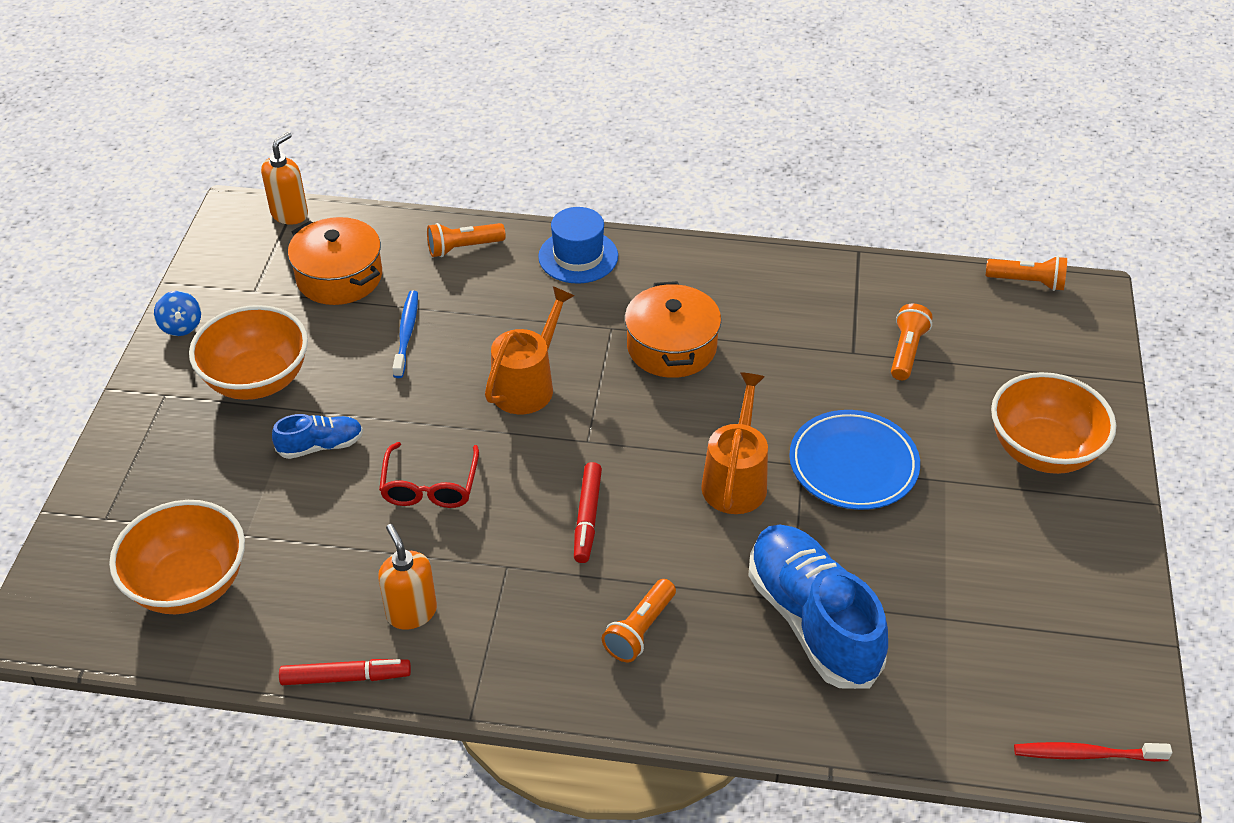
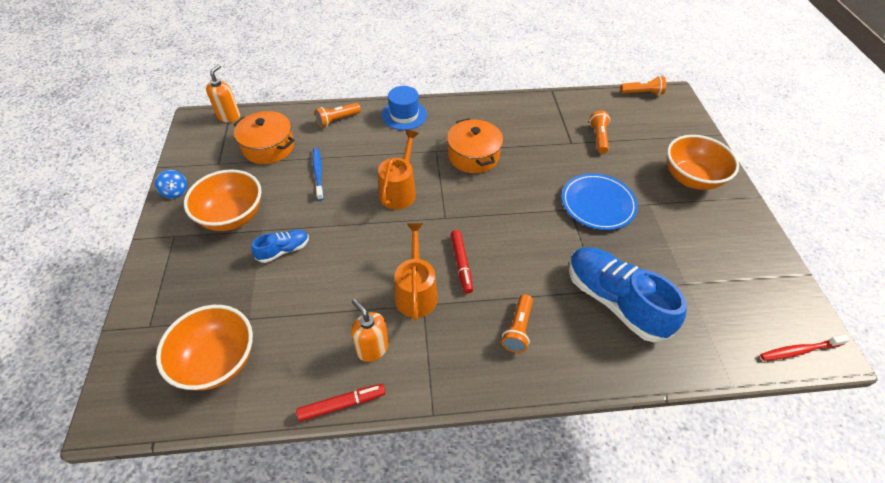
camera: 15 degrees left, 5 degrees up
red glasses [379,442,479,508] -> none
orange watering can [701,372,768,514] -> orange watering can moved to [395,223,438,321]

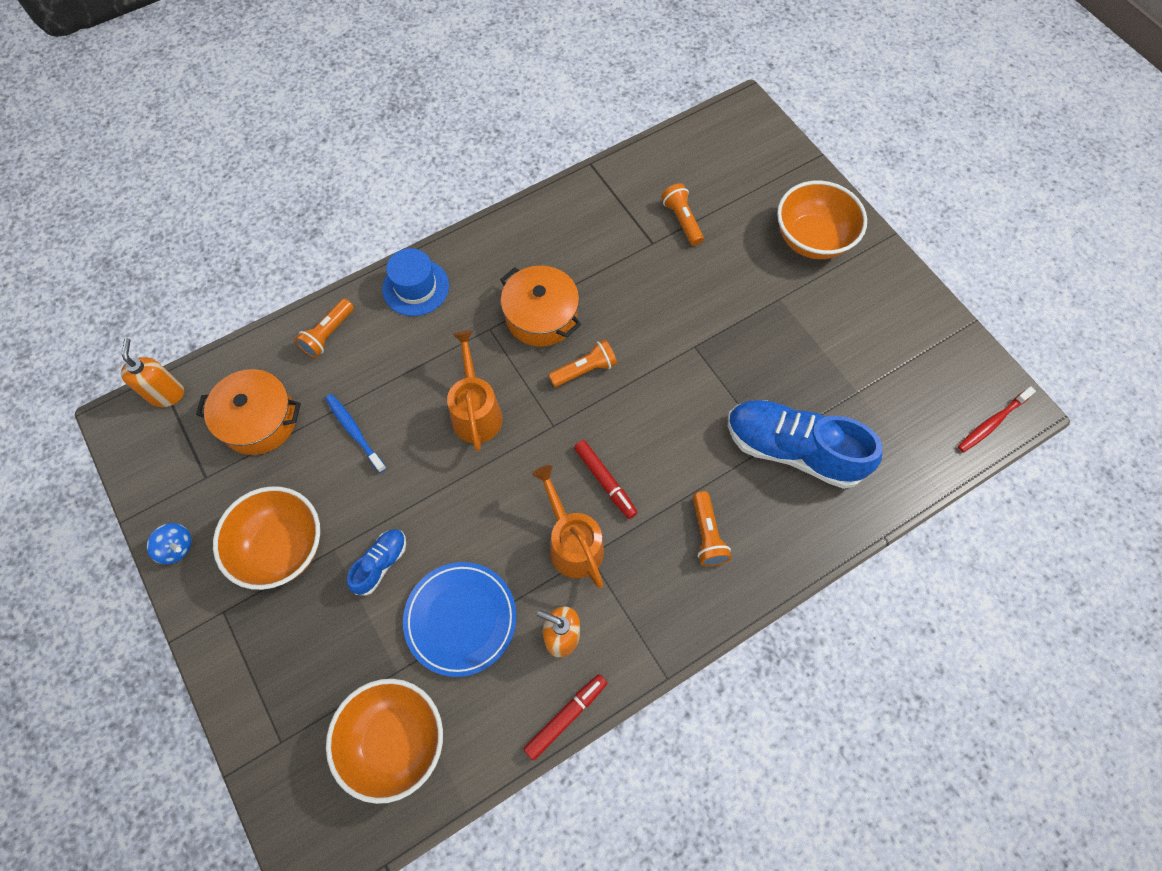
camera: 25 degrees left, 15 degrees up
blue plate [562,173,638,230] -> blue plate moved to [403,562,517,677]
orange flashlight [620,76,666,95] -> orange flashlight moved to [548,339,617,387]

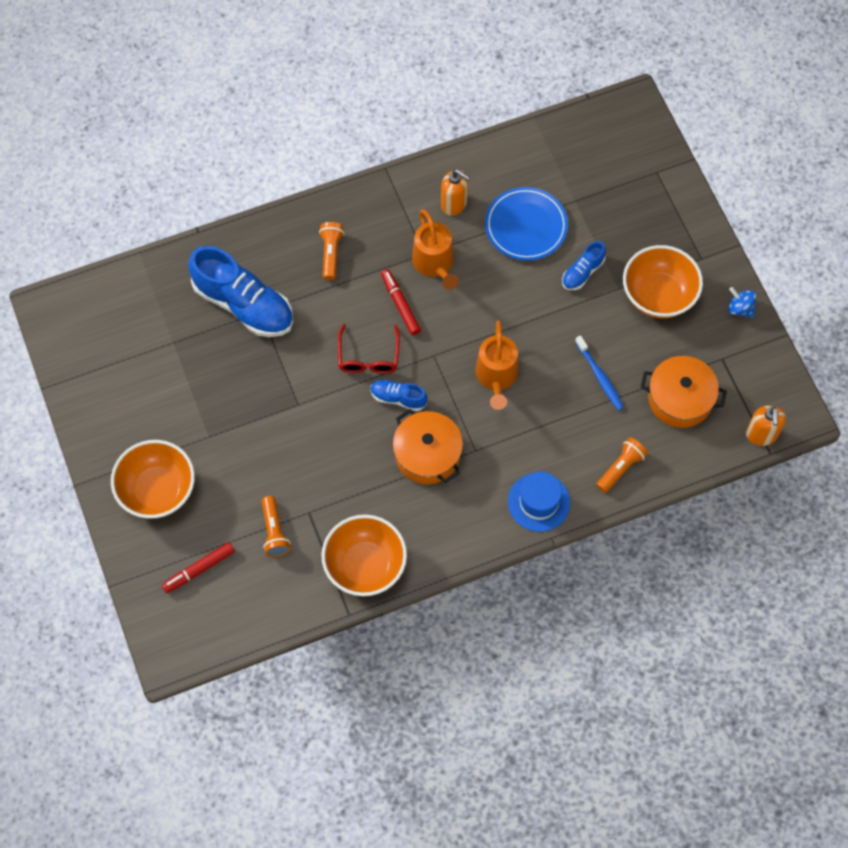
camera: 170 degrees left, 0 degrees up
orange bowl [326,679,443,804] -> orange bowl moved to [321,515,407,596]
red marker [523,674,607,761] -> red marker moved to [162,542,235,593]
orange flashlight [548,339,617,387] -> blue shoe [370,380,427,411]
red toothbrush [958,386,1036,452] -> none
none -> red glasses [338,324,400,374]

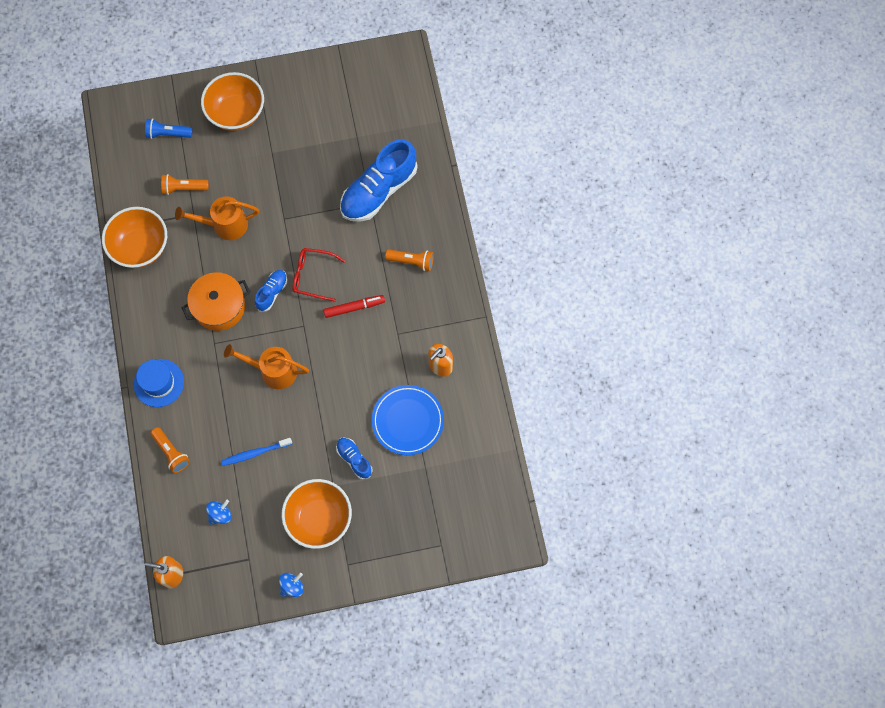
camera: 100 degrees right, 5 degrees up
red marker [162,542,235,593] -> blue flashlight [145,118,193,139]
orange watering can [412,209,459,290] -> orange watering can moved to [175,196,259,240]
orange pot [641,356,727,428] -> blue spinning top [206,500,231,525]

